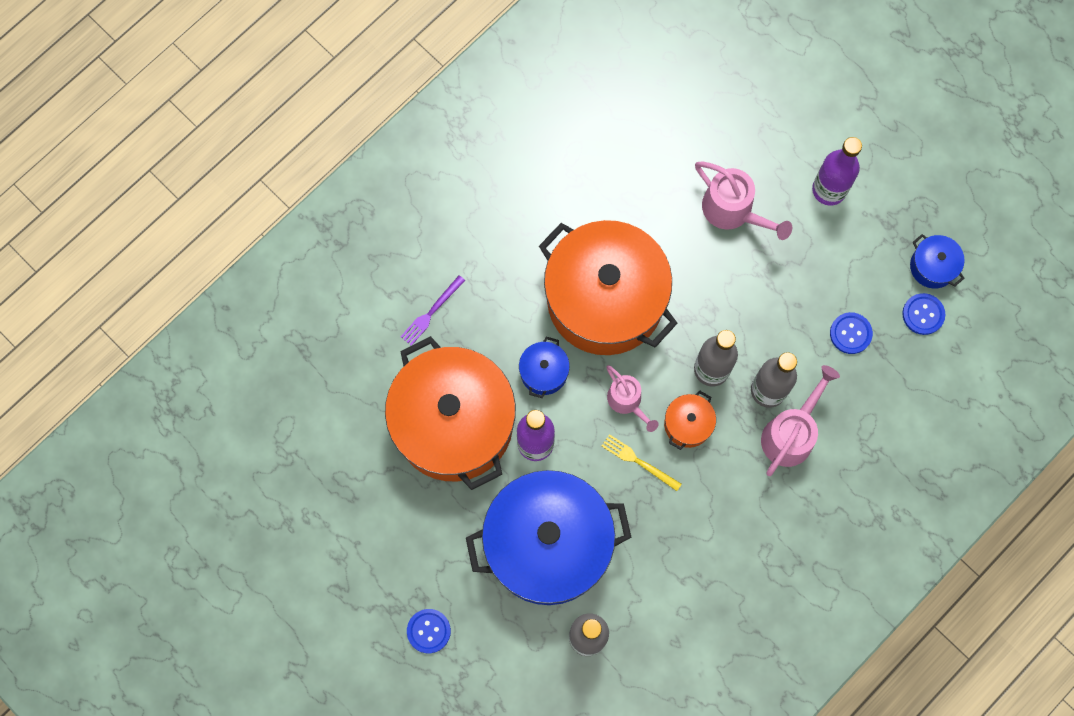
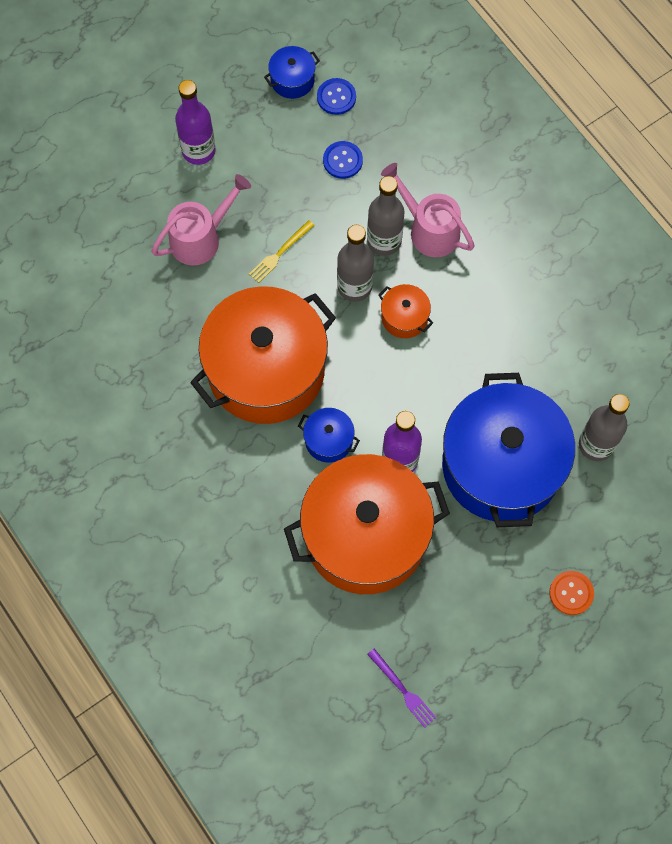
camera: 80 degrees left, 5 degrees down
purple fork [401,275,465,346] -> purple fork moved to [367,649,436,728]
blue button [407,609,451,653] -> orange button [549,571,594,615]
yellow fork [602,434,682,491] -> yellow fork moved to [249,220,315,283]
pink watering can [606,365,658,432] -> none

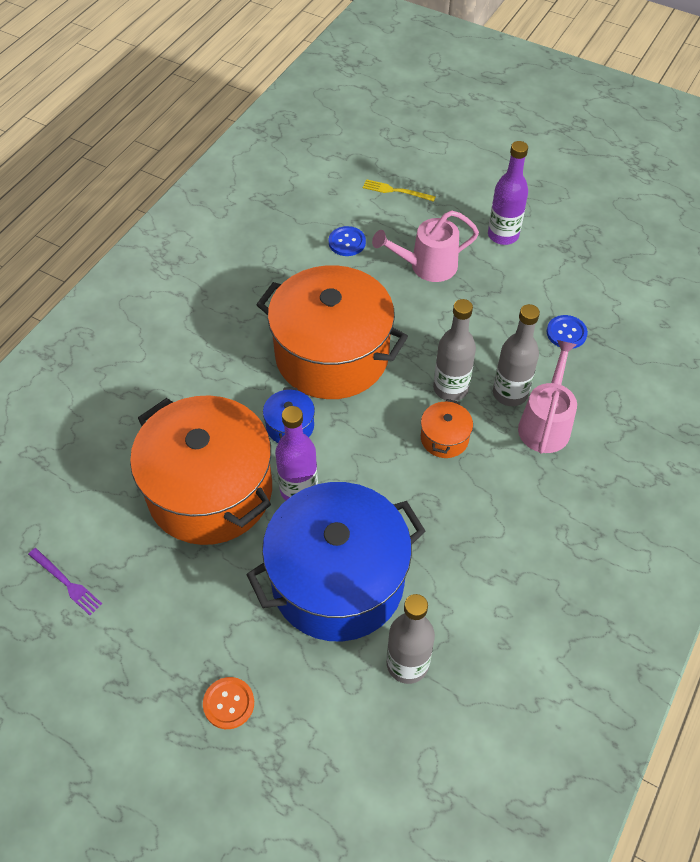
camera: 65 degrees right, 15 degrees down
pink watering can [151,174,251,266] -> pink watering can turned 135 degrees clockwise [372,210,479,282]
yellow fork [249,220,315,283] -> yellow fork moved to [363,179,436,202]
blue pot [264,46,320,99] -> none
blue button [317,78,356,115] -> blue button moved to [329,226,366,256]
purple fork [367,649,436,728] -> purple fork turned 75 degrees counterclockwise [28,548,102,615]

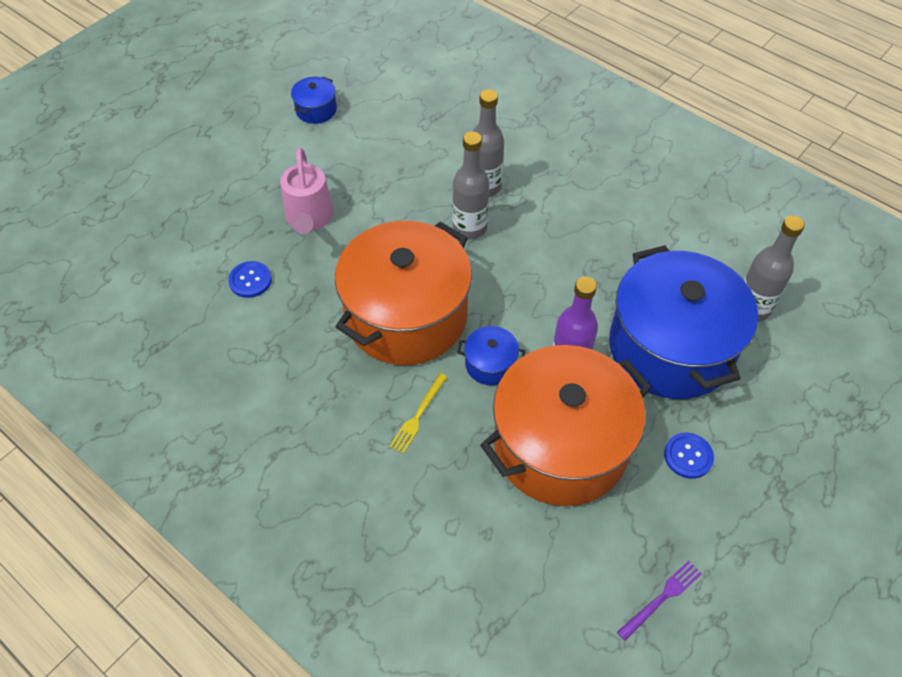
camera: 80 degrees left, 0 degrees up
orange button [203,677,254,729] -> none
yellow fork [363,179,436,202] -> yellow fork moved to [390,373,448,454]
orange pot [421,399,473,458] -> none
purple bottle [488,141,528,245] -> none
pink watering can [518,340,577,454] -> none
blue button [546,315,588,349] -> blue button moved to [664,433,714,479]
none -> blue pot [291,77,337,124]

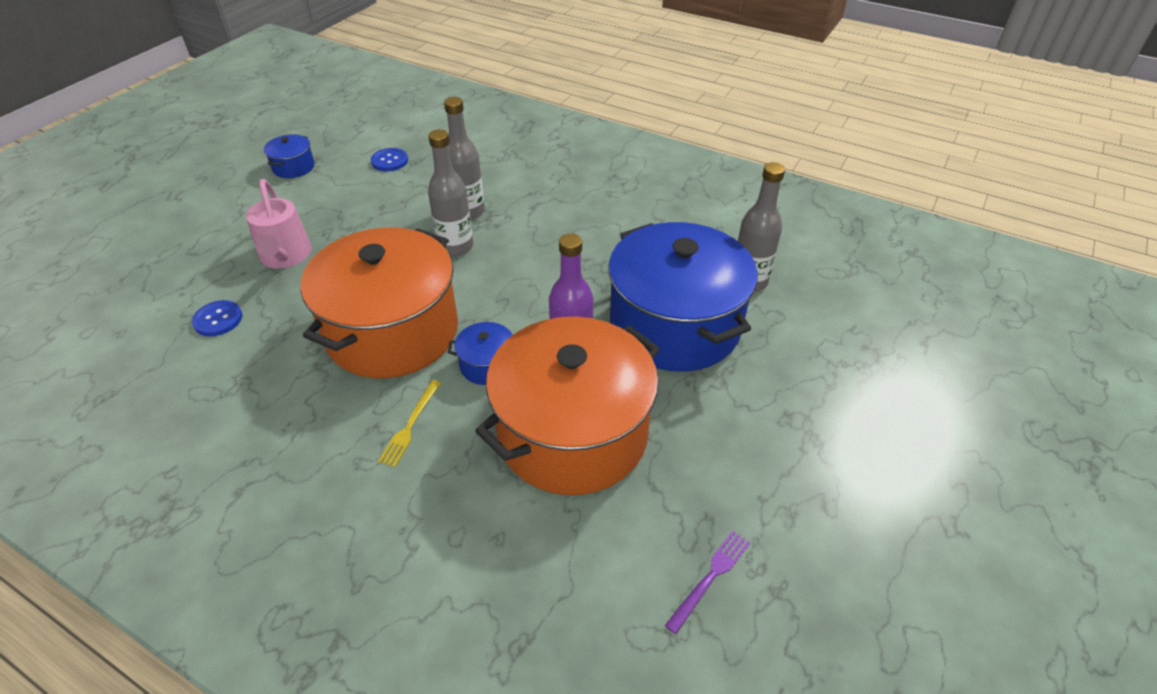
camera: 10 degrees left, 10 degrees down
blue button [664,433,714,479] -> blue button moved to [371,148,408,171]

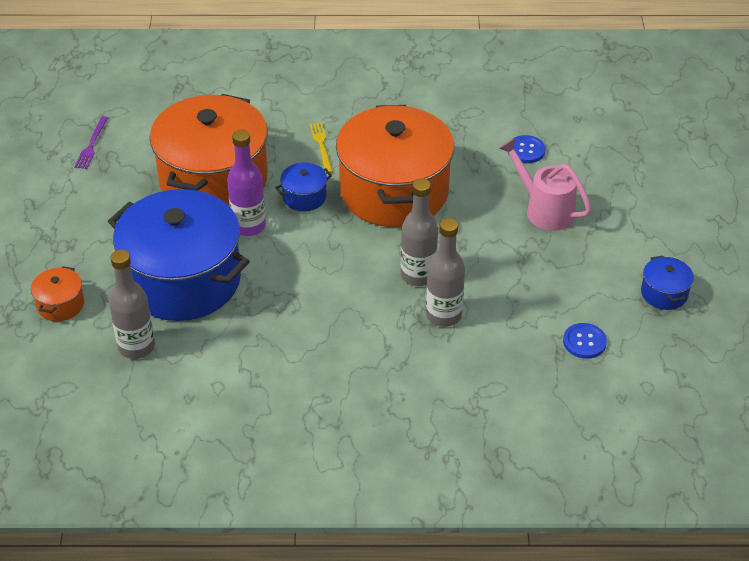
camera: 150 degrees right, 0 degrees up
none -> orange pot [31,266,84,321]

